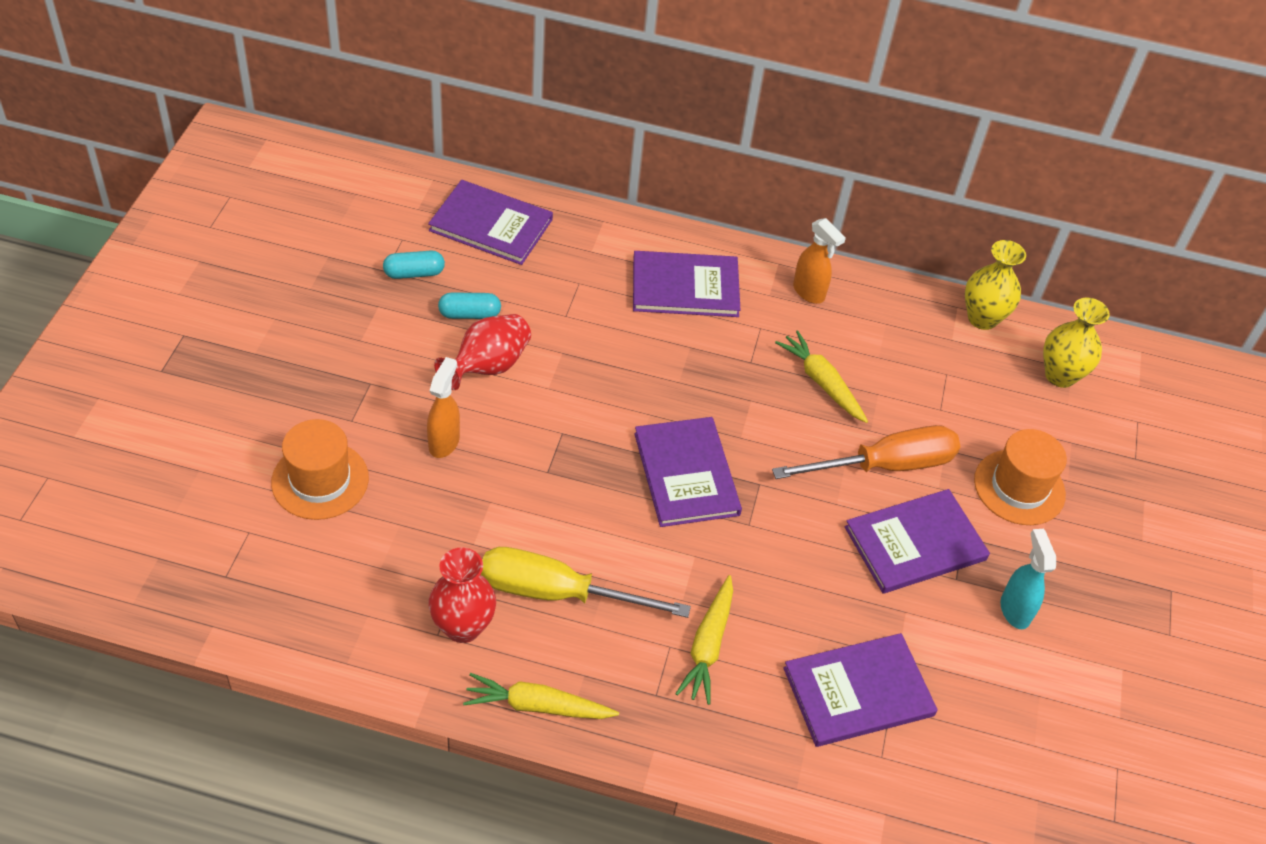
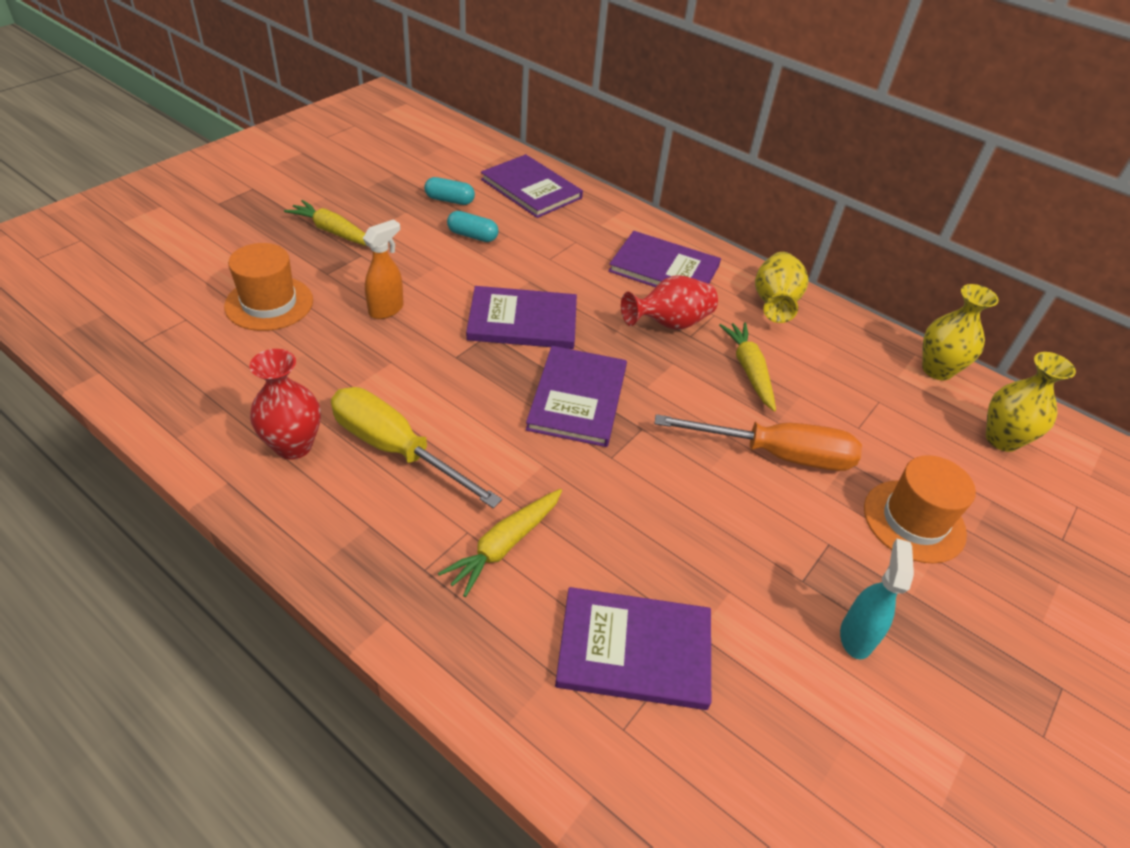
camera: 25 degrees right, 5 degrees down
red vase [434,314,531,390] -> red vase moved to [621,276,718,330]
yellow carrot [463,673,619,719] -> yellow carrot moved to [284,200,367,246]
orange spray bottle [793,218,846,304] -> yellow vase [755,252,808,323]
purple book [845,489,990,594] -> purple book moved to [466,286,577,349]

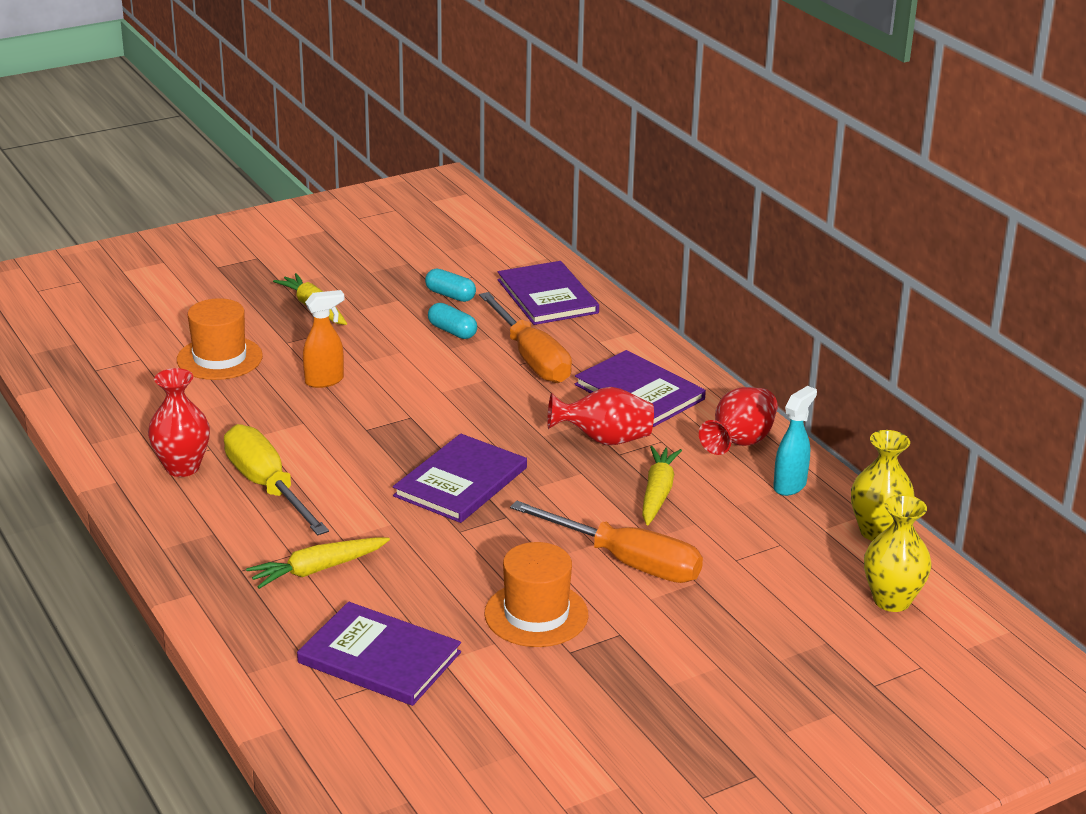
camera: 25 degrees right, 15 degrees down
purple book [466,286,577,349] -> none
yellow vase [755,252,808,323] -> red vase [699,387,778,455]
turquoise spray bottle [840,538,914,659] -> turquoise spray bottle moved to [773,386,817,496]
orange hat [864,455,976,563] -> orange hat moved to [484,542,588,647]
none -> orange screwdriver [479,292,572,383]

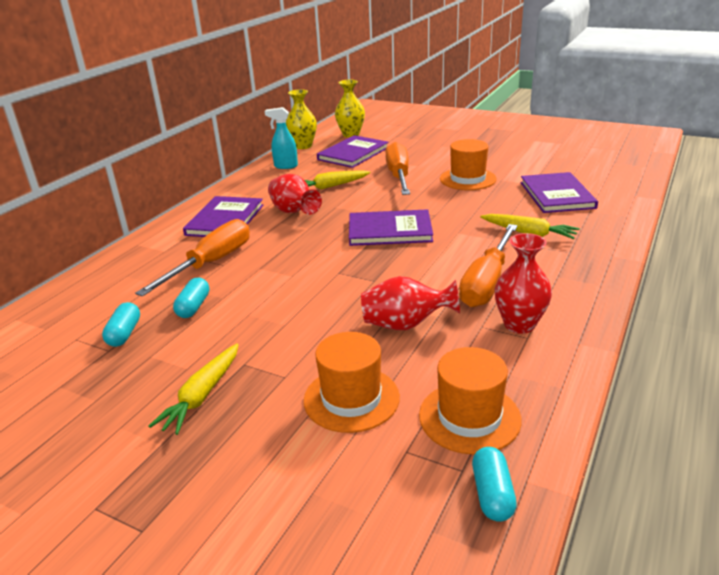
camera: 120 degrees left, 0 degrees up
yellow screwdriver [224,424,329,535] -> orange screwdriver [459,224,518,307]
orange spray bottle [303,290,345,388] -> none
purple book [497,261,599,325] -> purple book moved to [317,135,389,168]
red vase [699,387,778,455] -> red vase moved to [361,276,460,330]
none -> orange hat [419,347,522,454]
none -> turquoise capsule [472,447,517,522]

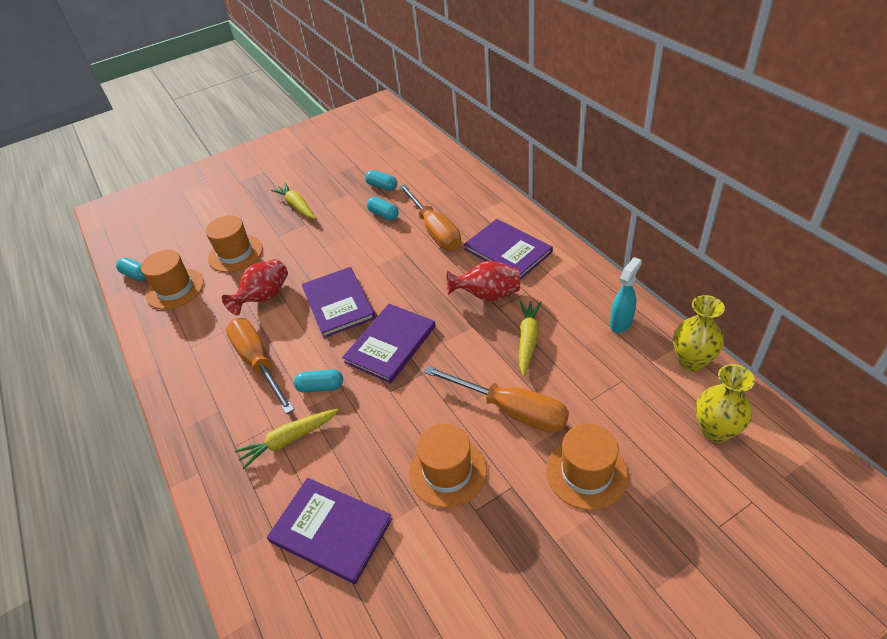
camera: 125 degrees right, 15 degrees up
purple book [317,135,389,168] -> purple book moved to [302,267,375,338]
red vase [495,233,552,334] -> none
none -> turquoise capsule [294,369,343,393]
none -> orange hat [546,424,628,510]

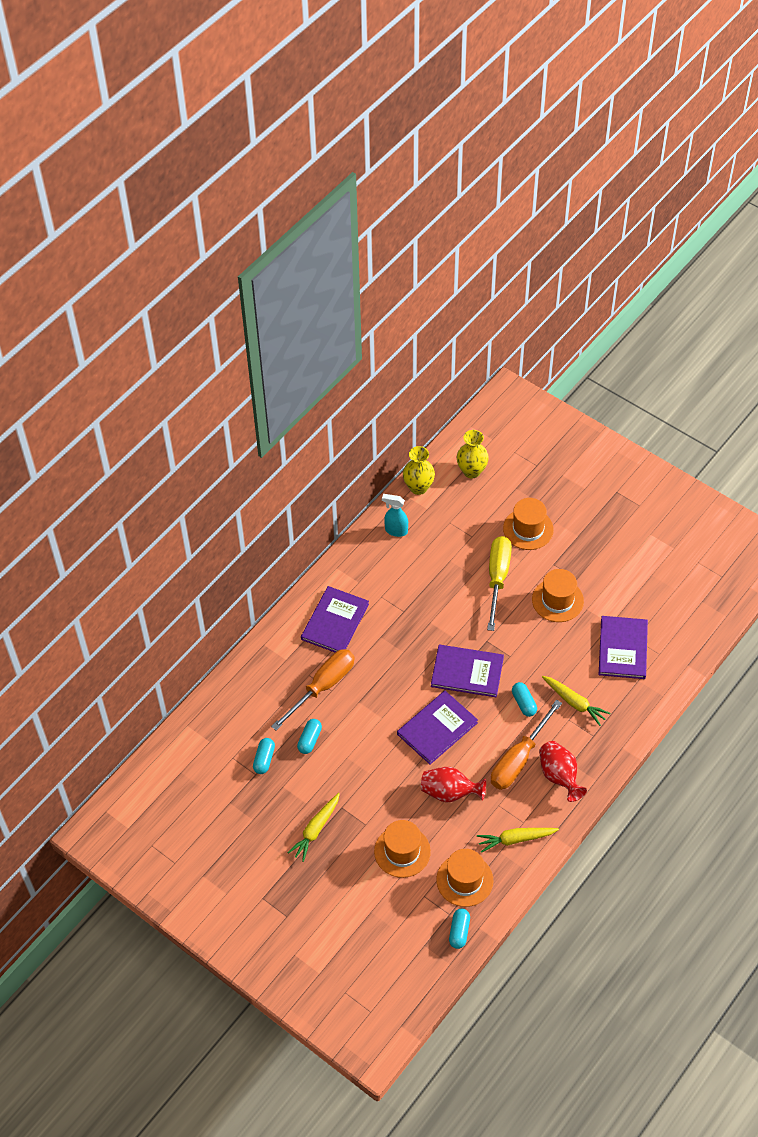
camera: 115 degrees left, 10 degrees up
orange screwdriver [424,366,569,433] -> yellow screwdriver [487,536,512,631]
red vase [447,261,520,302] -> red vase moved to [539,741,587,802]
yellow carrot [519,301,542,376] -> yellow carrot moved to [477,828,559,853]

